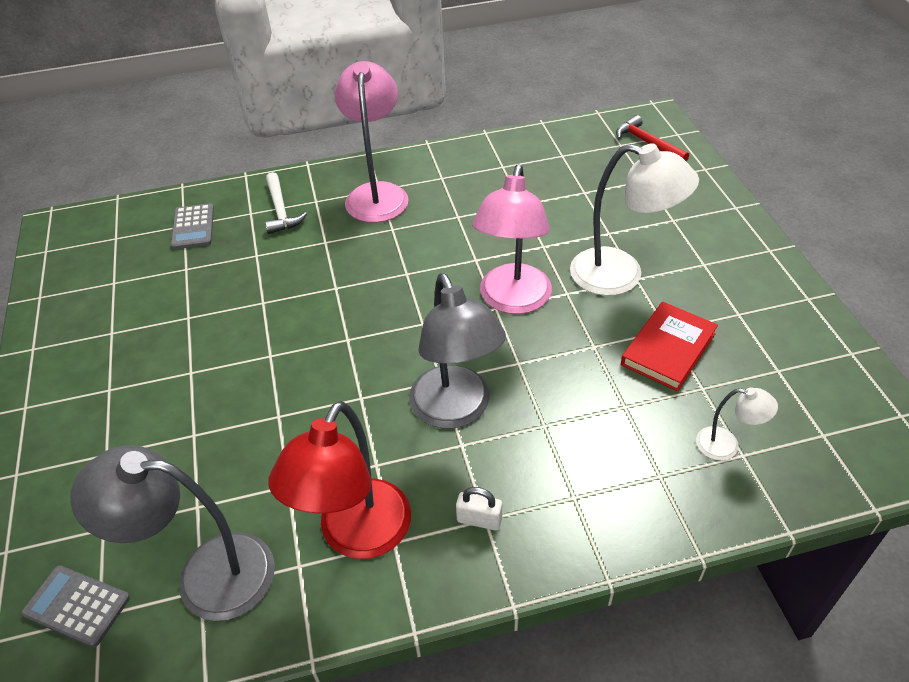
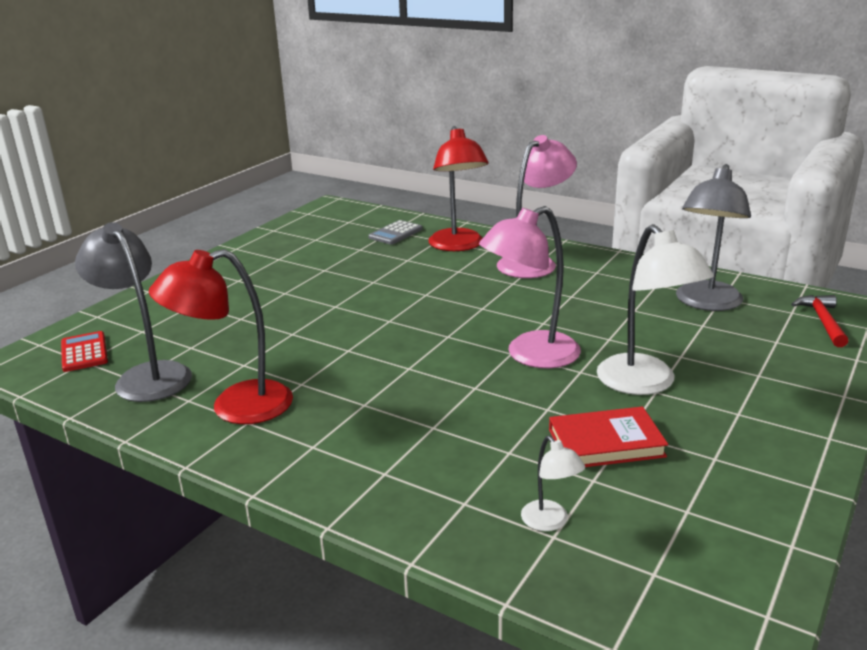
camera: 45 degrees right, 20 degrees down
grey calculator [21,565,130,648] -> red calculator [61,331,108,372]
white hammer [265,172,307,234] -> red lamp [429,126,489,251]
grey lamp [409,273,506,429] -> grey lamp moved to [676,164,751,311]
white padlock [456,487,502,531] -> none

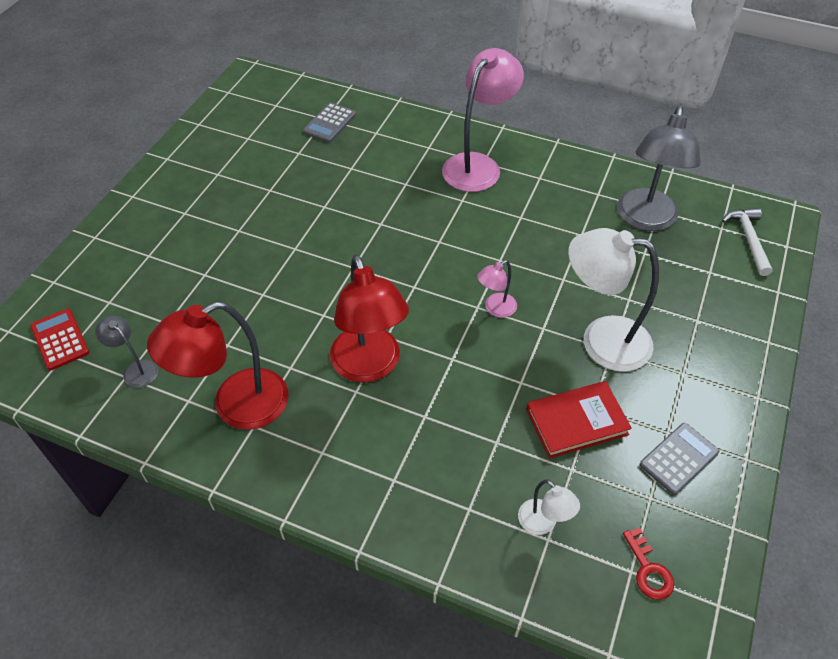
camera: 10 degrees left, 25 degrees up
grey lamp [75,222,192,402] -> grey lamp [95,315,158,388], size x0.48
red lamp [429,126,489,251] -> red lamp moved to [330,254,409,383]
pink lamp [479,206,581,368] -> pink lamp [477,260,517,318], size x0.48
white lamp [597,224,714,395] -> white lamp turned 135 degrees clockwise [568,228,659,372]
red hammer [791,295,849,347] -> white hammer [722,208,772,276]
none -> red key [623,528,674,600]
none -> grey calculator [640,423,719,495]

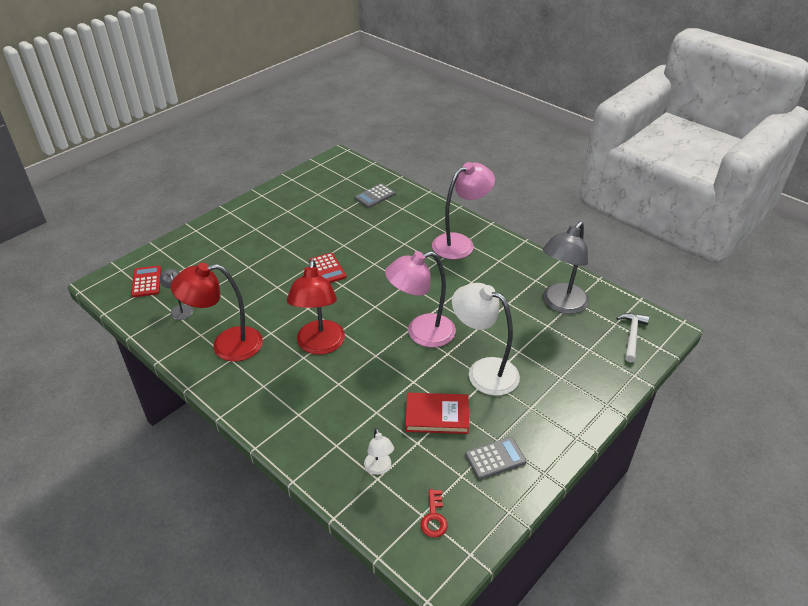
camera: 20 degrees right, 10 degrees down
pink lamp [477,260,517,318] -> pink lamp [385,251,456,348], size x2.08
none -> red calculator [309,253,347,283]

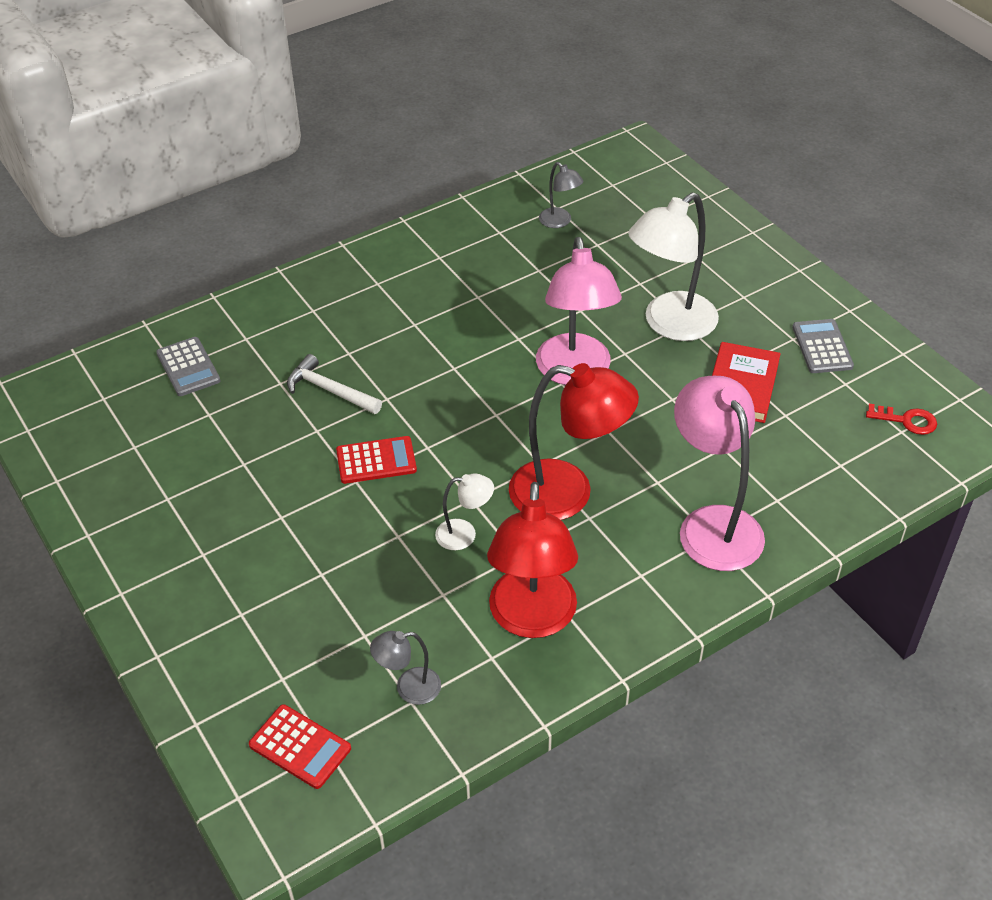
camera: 75 degrees left, 5 degrees up
red calculator [131,265,161,297] -> red calculator turned 150 degrees counterclockwise [249,704,351,789]
white lamp [364,428,394,475] -> white lamp moved to [435,473,494,550]
pink lamp [432,162,495,259] -> pink lamp moved to [674,376,765,571]
grey lamp [543,221,589,314] -> grey lamp [539,162,583,228], size x0.48
white hammer [617,313,649,362] -> white hammer moved to [287,354,382,414]

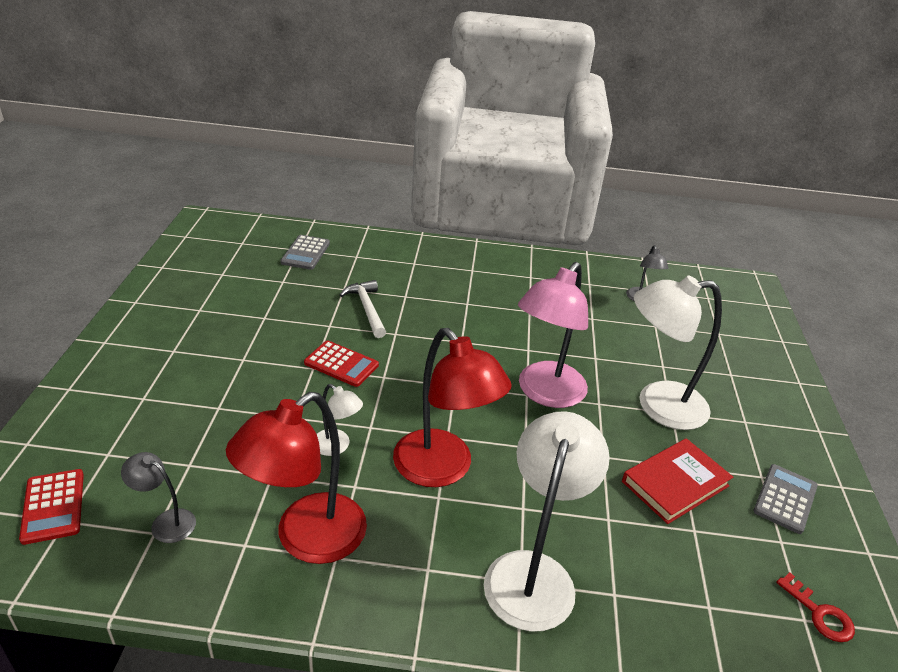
camera: 35 degrees right, 10 degrees down
pink lamp [674,376,765,571] -> white lamp [484,411,610,632]

